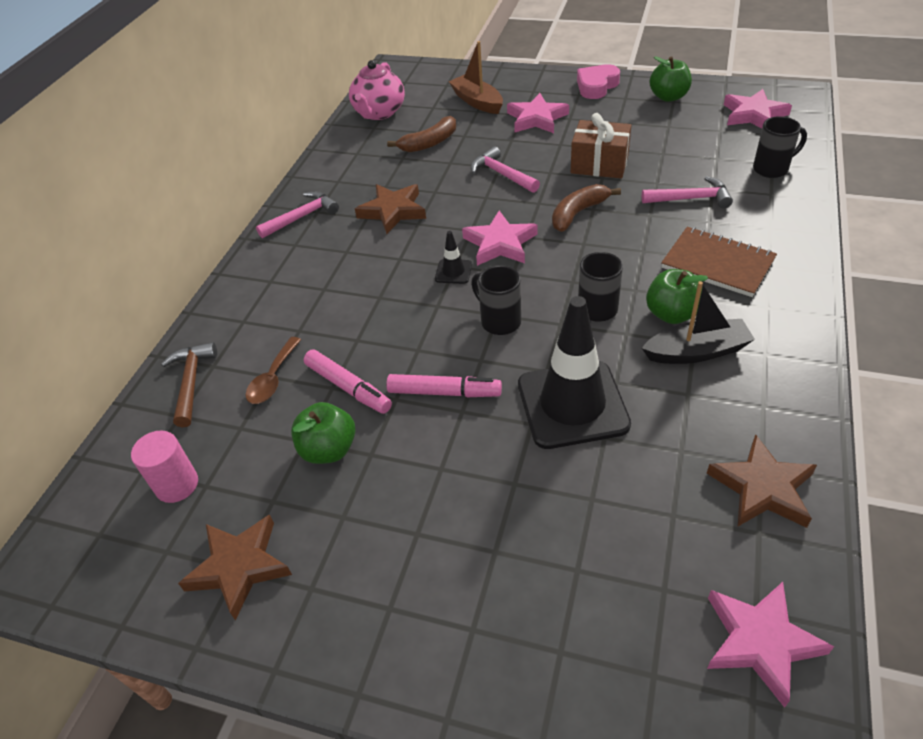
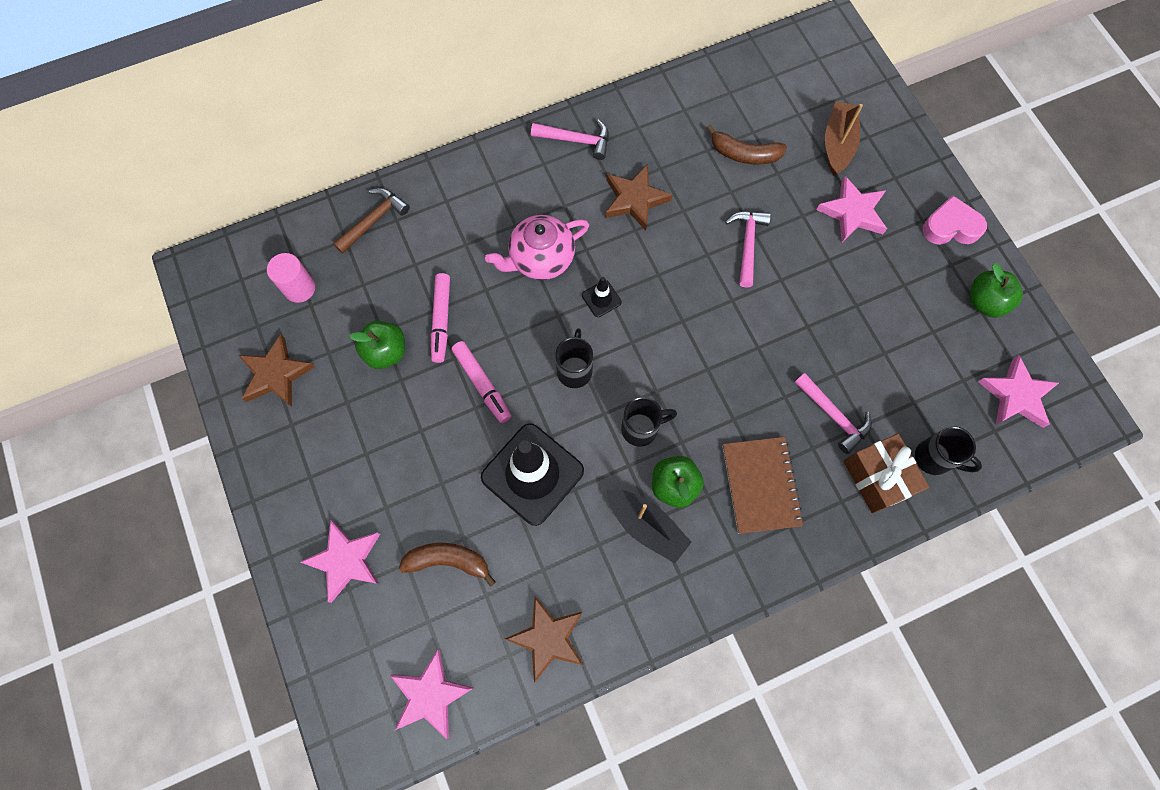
camera: 45 degrees right, 25 degrees up
brown spoon [246,337,301,404] -> none
pink teapot [349,60,405,120] -> pink teapot moved to [485,215,589,280]
pink star [462,211,537,266] -> pink star moved to [301,520,380,603]
brown banana [552,184,621,232] -> brown banana moved to [399,543,496,587]
brown gift [571,113,631,178] -> brown gift moved to [843,434,929,514]

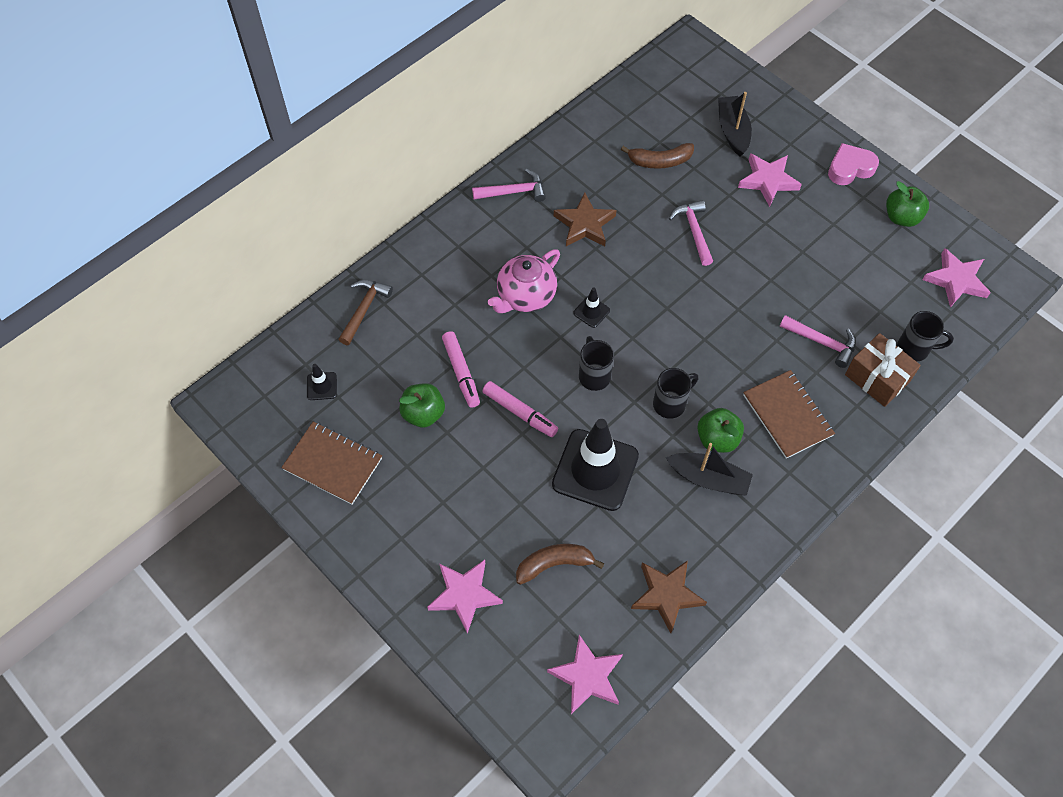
camera: 20 degrees left, 10 degrees down
brown star [238,334,315,407] -> brown notebook [281,422,382,505]
pink cylinder [267,253,315,303] -> black traffic cone [307,364,337,400]
brown boat [825,101,863,175] -> black boat [718,92,752,156]

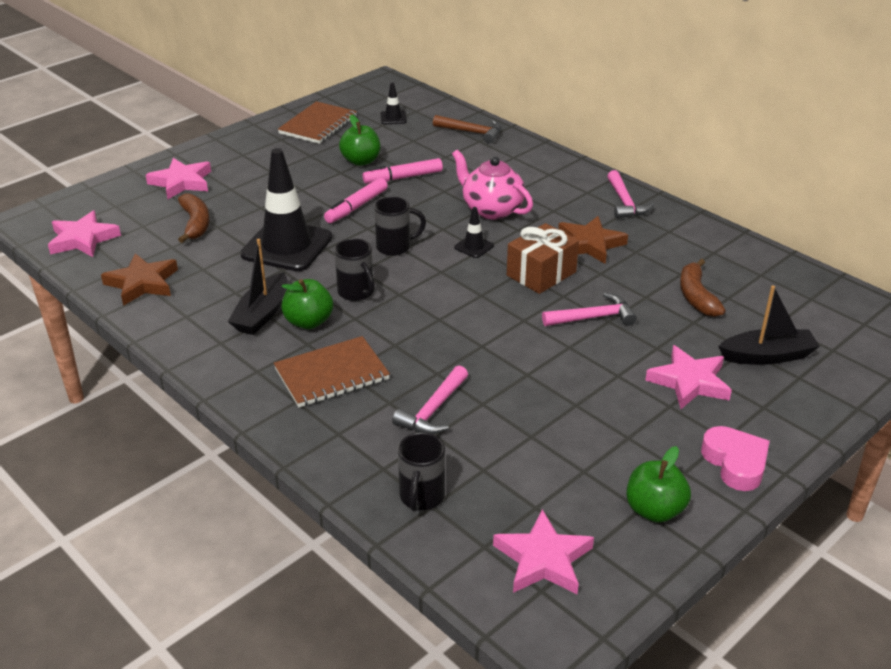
camera: 90 degrees right, 25 degrees down
brown gift [845,333,921,407] -> brown gift moved to [507,223,579,294]

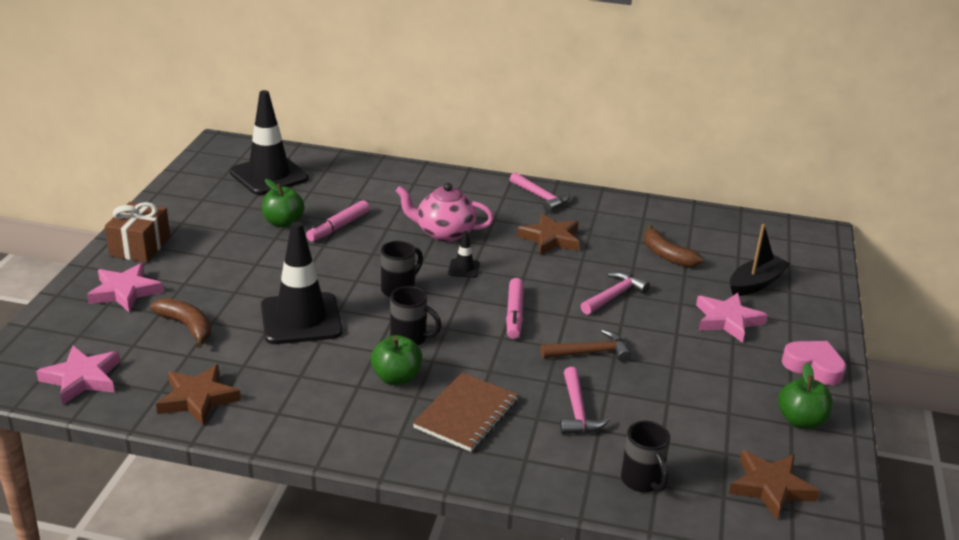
camera: 35 degrees left, 5 degrees down
black boat [228,239,287,335] -> none
brown notebook [278,101,357,144] -> none
pink marker [324,178,388,223] -> pink marker moved to [506,278,524,339]
black traffic cone [380,82,407,124] -> black traffic cone [230,90,309,195], size x2.37
brown hammer [433,115,501,144] -> brown hammer moved to [541,329,632,362]
pink star [493,509,594,594] -> brown star [729,450,820,520]
brown gift [507,223,579,294] -> brown gift moved to [105,202,170,262]

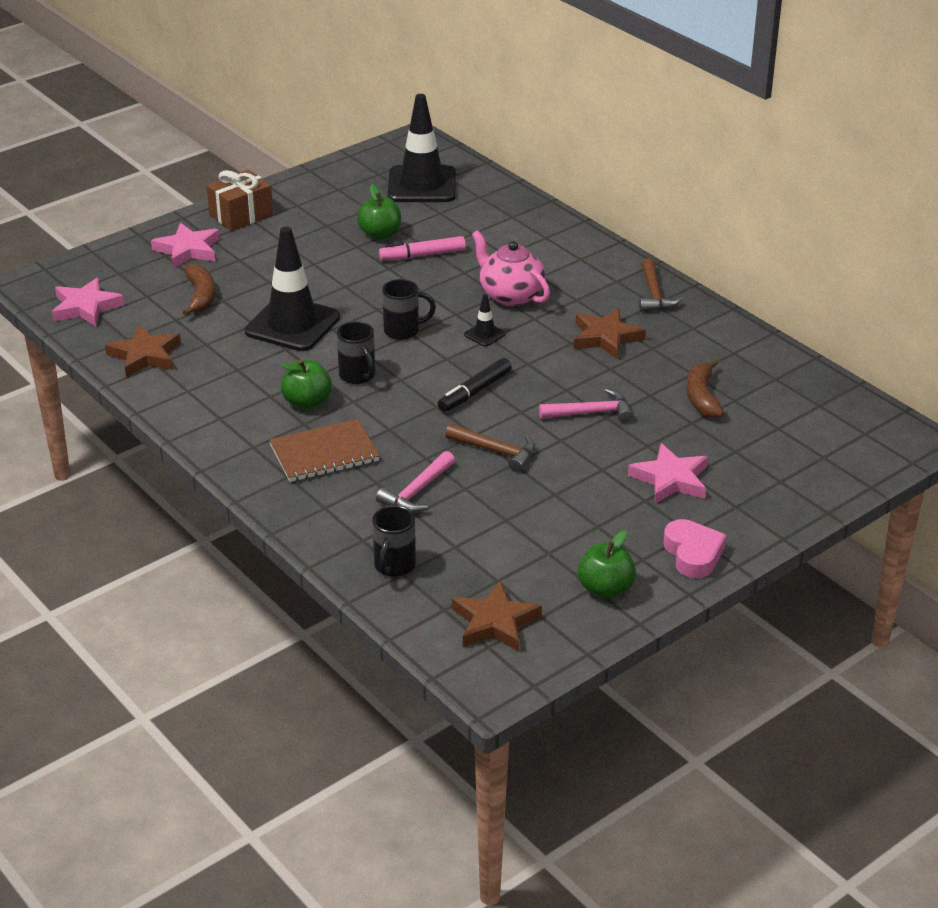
camera: 40 degrees right, 5 degrees up
pink marker [506,278,524,339] -> black marker [438,358,512,412]
pink hammer [510,172,570,212] -> brown hammer [639,258,683,312]
black boat [730,224,791,296] -> none

